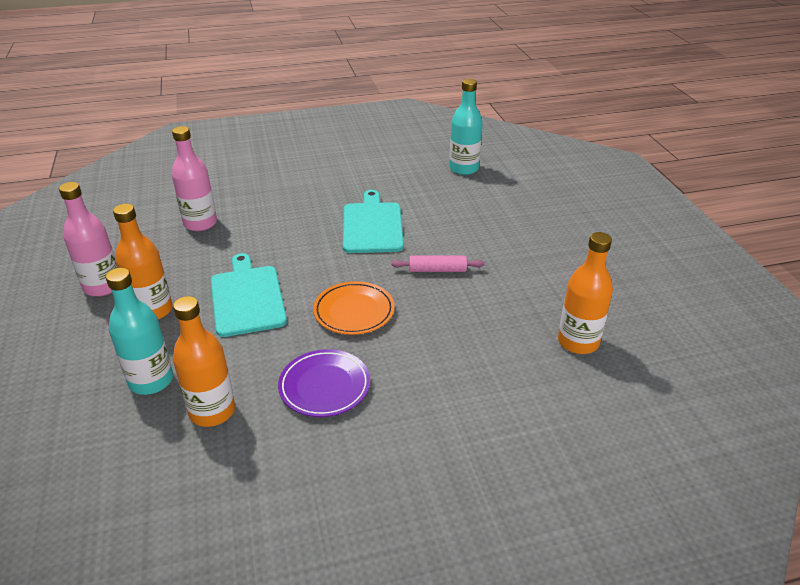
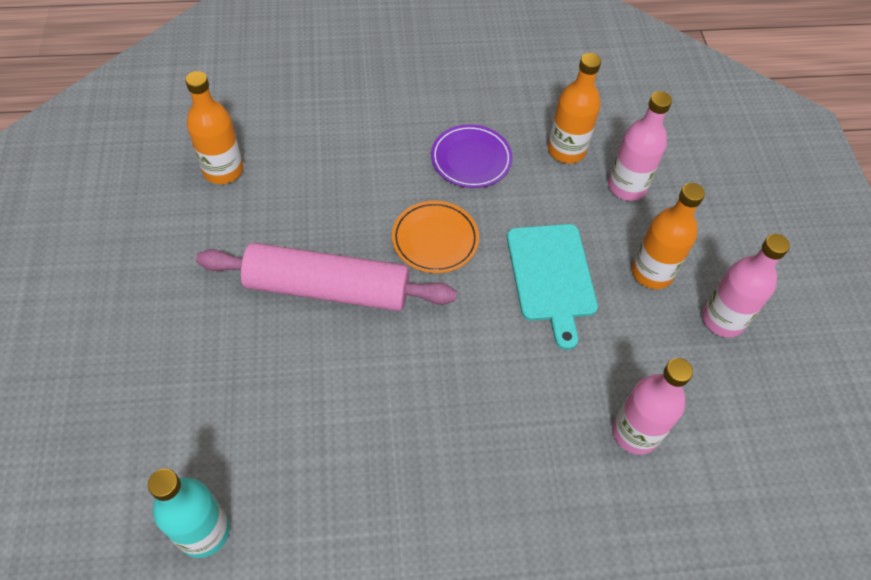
camera: 175 degrees left, 20 degrees up
turquoise bottle [106,268,173,395] -> pink bottle [608,91,672,201]
turquoise cutting board [343,190,404,253] -> none
pink rolling pin [391,256,485,272] -> pink rolling pin [196,243,457,311], size x2.30

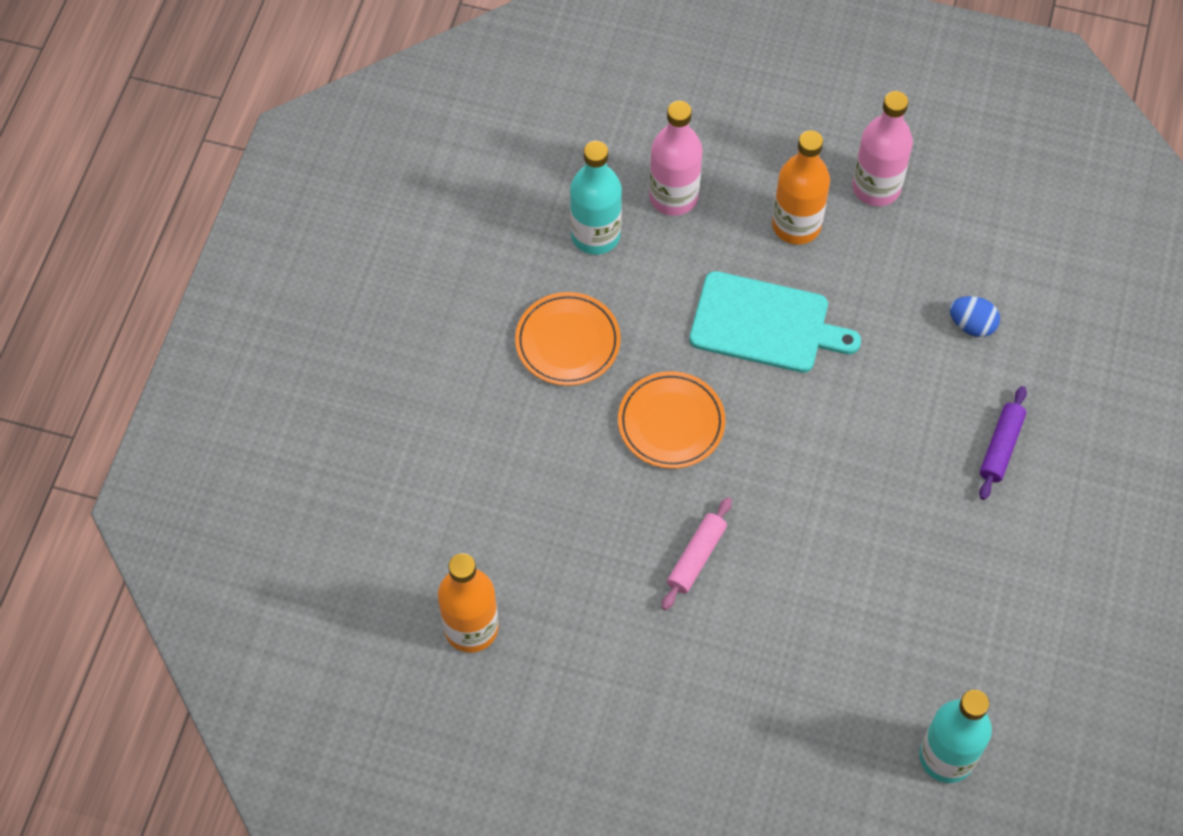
camera: 65 degrees left, 5 degrees up
pink rolling pin [196,243,457,311] -> pink rolling pin [662,497,732,610], size x0.44
purple plate [431,124,513,188] -> orange plate [515,292,621,386]
orange bottle [548,53,601,163] -> turquoise bottle [570,141,622,255]
pink bottle [613,358,693,455] -> blue egg [950,296,1000,337]
none -> purple rolling pin [979,386,1027,500]

